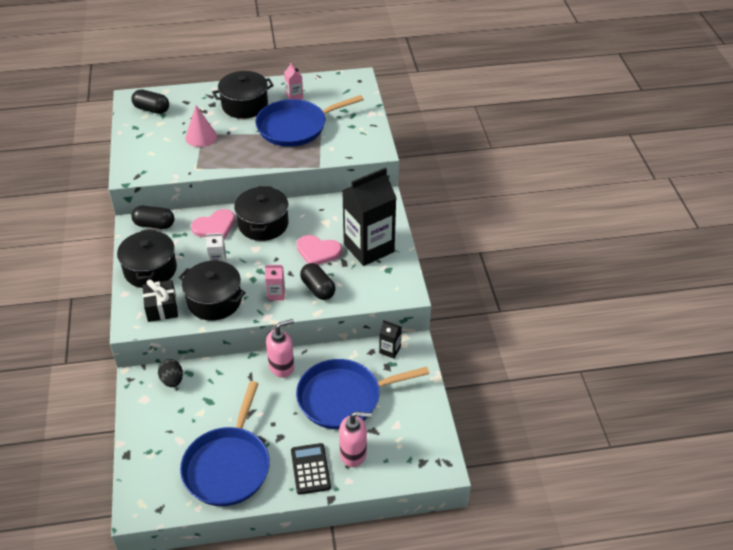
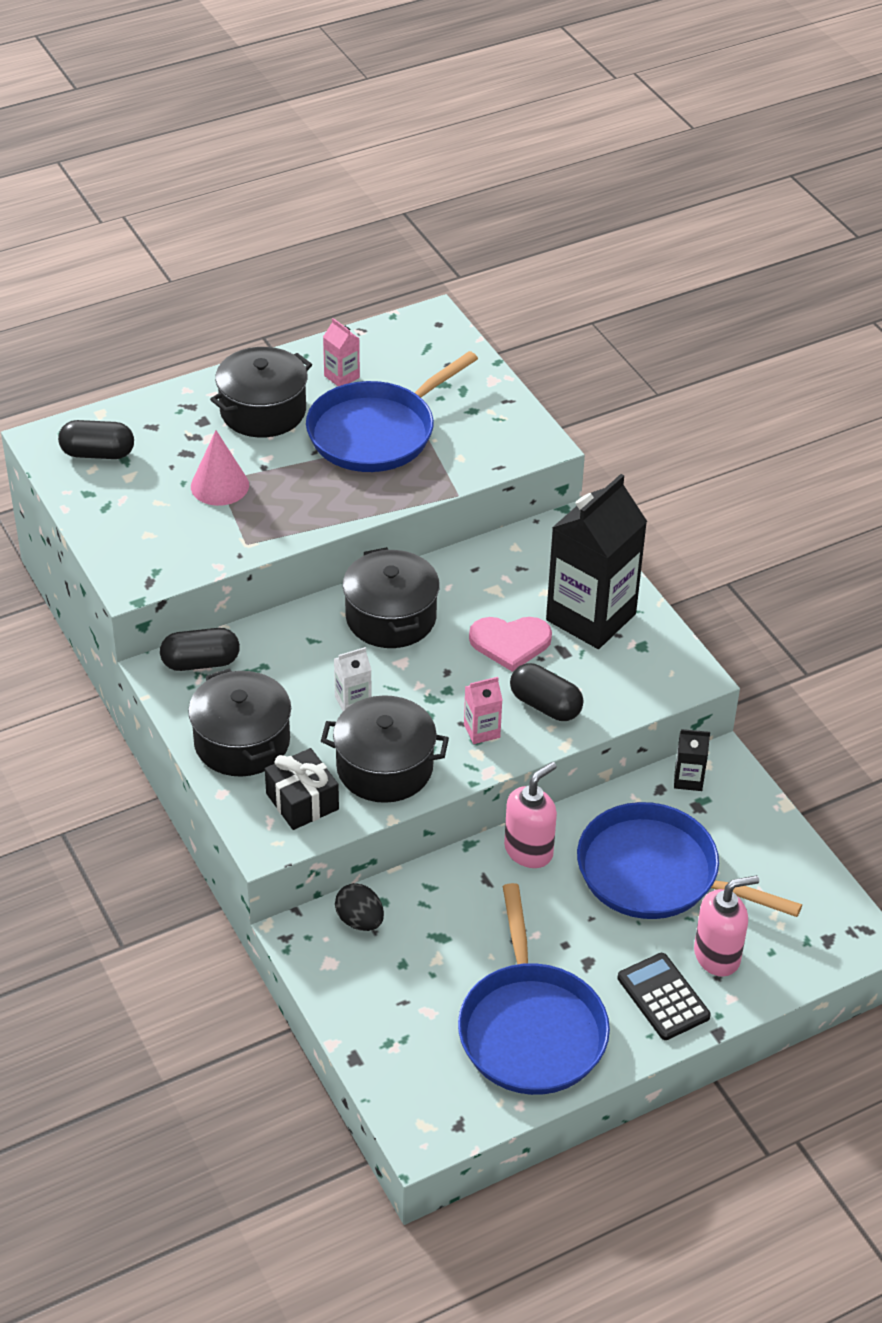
camera: 20 degrees left, 0 degrees up
pink heart [191,209,235,239] -> none
blue pan [296,359,429,429] -> blue pan turned 60 degrees clockwise [577,802,802,919]

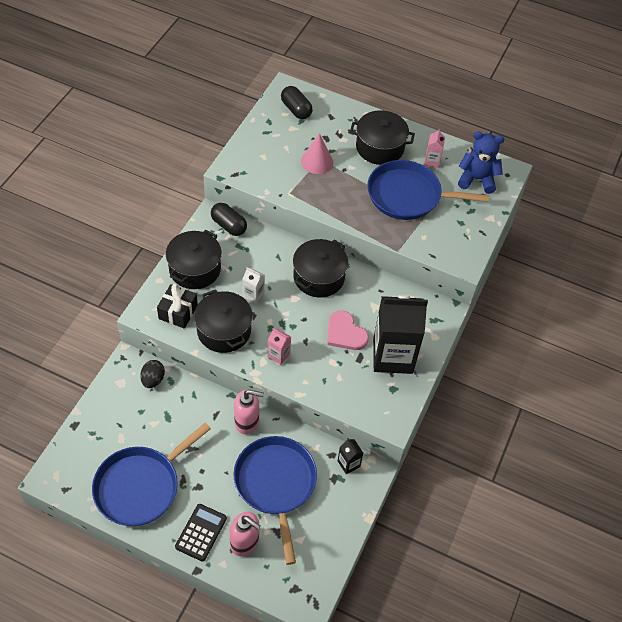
camera: 50 degrees right, 10 degrees up
black capsule [510,663,583,721] -> none
none -> blue teddy bear [458,131,504,194]

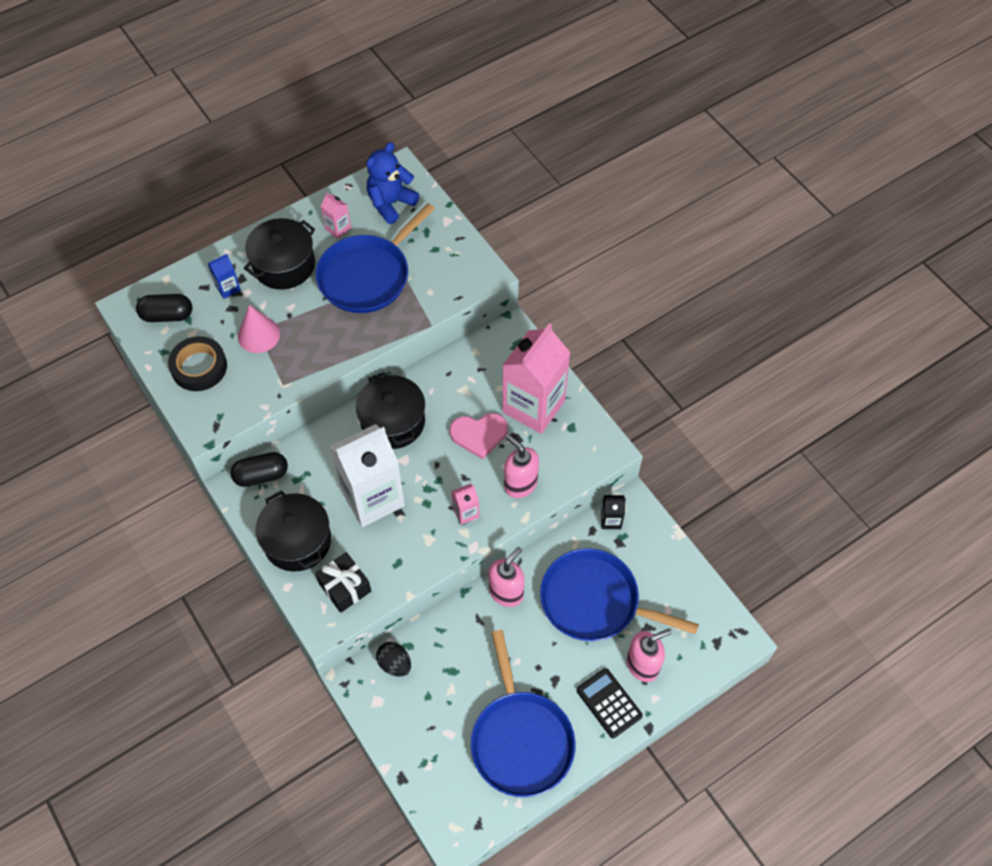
camera: 55 degrees left, 5 degrees up
black pot [194,289,253,353] -> none
white carton [243,267,265,304] -> white carton [329,424,405,527], size x2.39
black carton [373,294,428,374] -> pink carton [502,323,571,434]
none -> black tape [168,336,227,391]
none -> blue carton [208,254,241,299]
none -> pink soap dispenser [504,434,539,498]

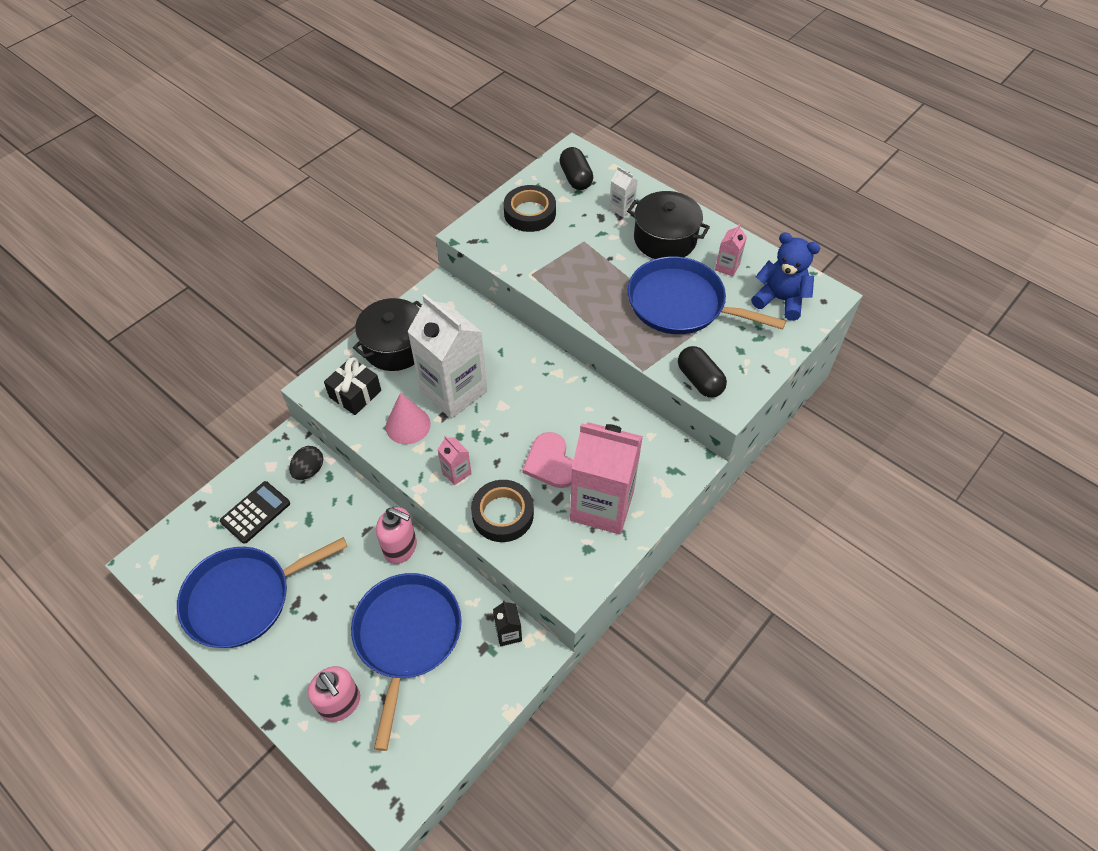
camera: 75 degrees right, 5 degrees down
blue carton [208,254,241,299] -> white carton [609,166,638,217]
black capsule [231,452,288,487] -> black capsule moved to [678,346,727,398]
pink cone [238,305,280,353] -> pink cone moved to [386,393,431,444]
black pot [356,372,425,449] -> none
pink soap dispenser [504,434,539,498] -> black tape [471,480,534,542]
black calculator [576,668,643,738] -> black calculator moved to [220,481,290,544]

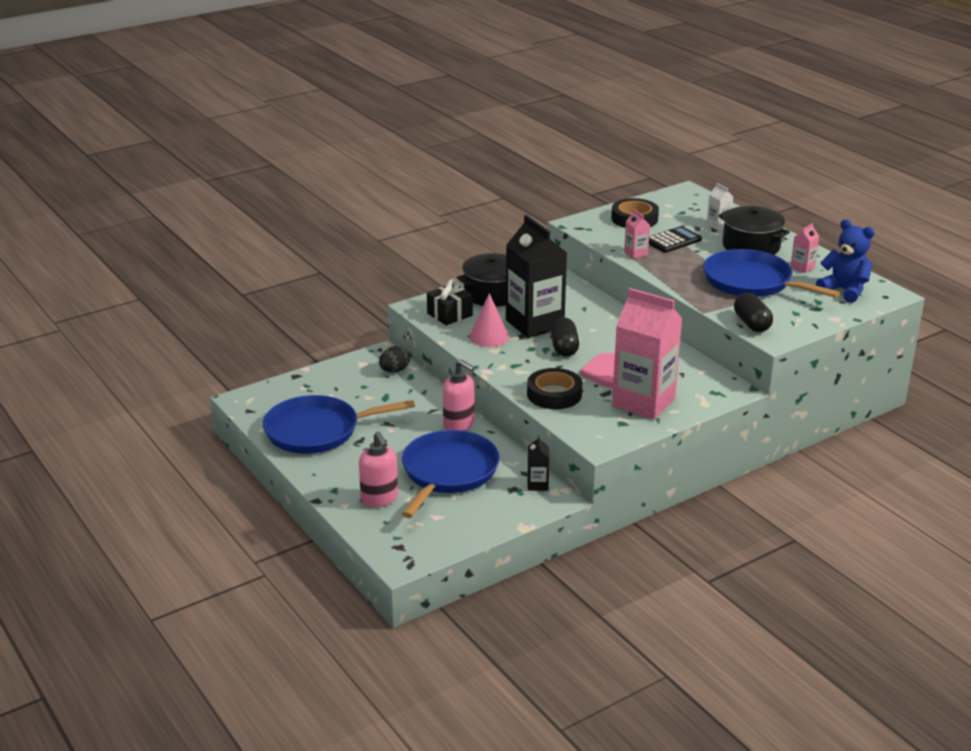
camera: 15 degrees right, 25 degrees down
black calculator [220,481,290,544] -> black calculator moved to [649,226,702,253]
white carton [407,294,487,419] -> black carton [506,215,567,338]
pink carton [437,435,471,485] -> pink carton moved to [624,209,650,259]
black capsule [559,147,593,190] -> black capsule moved to [551,317,579,357]

